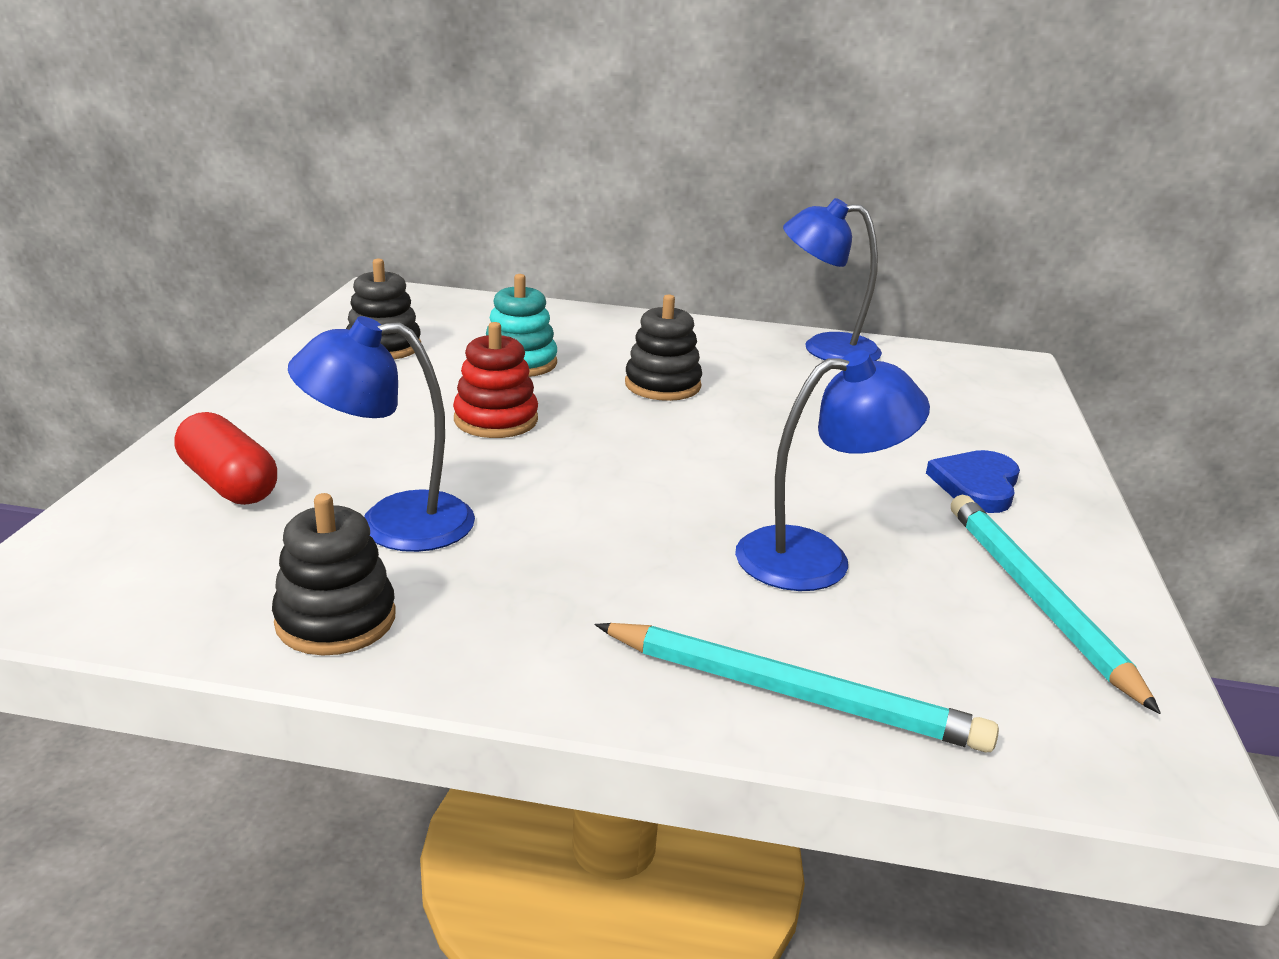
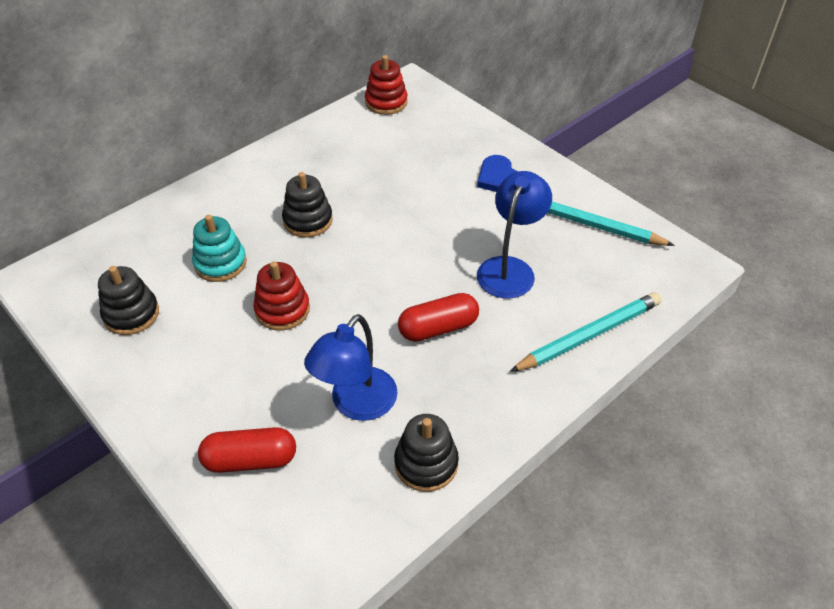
camera: 50 degrees left, 20 degrees up
blue lamp [783,198,882,361] -> none
none -> red stacking toy [365,55,408,115]
none -> red capsule [398,293,479,342]

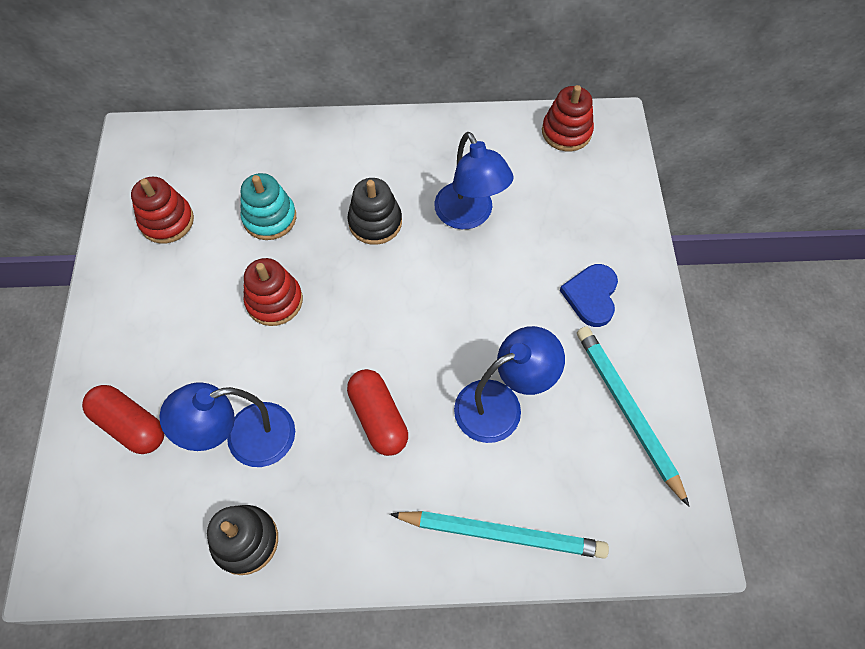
camera: 40 degrees right, 15 degrees up
black stacking toy [98,266,159,335] -> red stacking toy [131,177,194,244]
red capsule [398,293,479,342] -> red capsule turned 45 degrees clockwise [347,369,408,456]
none -> blue lamp [434,132,514,229]

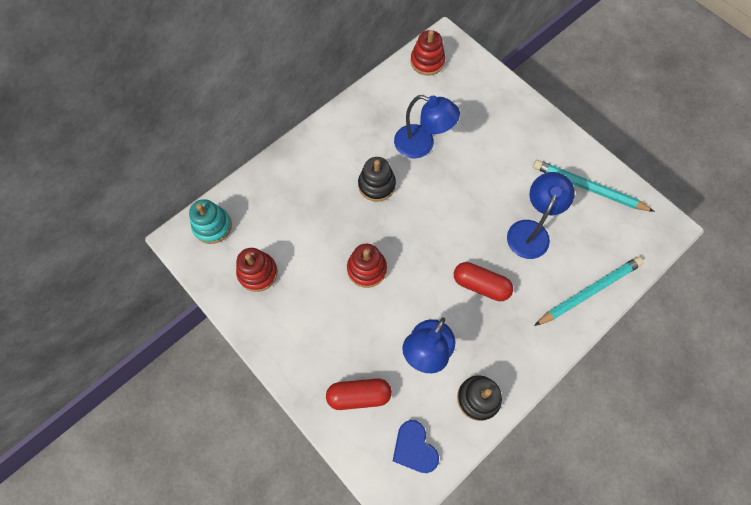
camera: 40 degrees left, 5 degrees up
turquoise stacking toy [240,173,296,240] -> turquoise stacking toy moved to [189,199,232,244]
blue heart [560,264,618,327] -> blue heart moved to [393,420,439,473]

